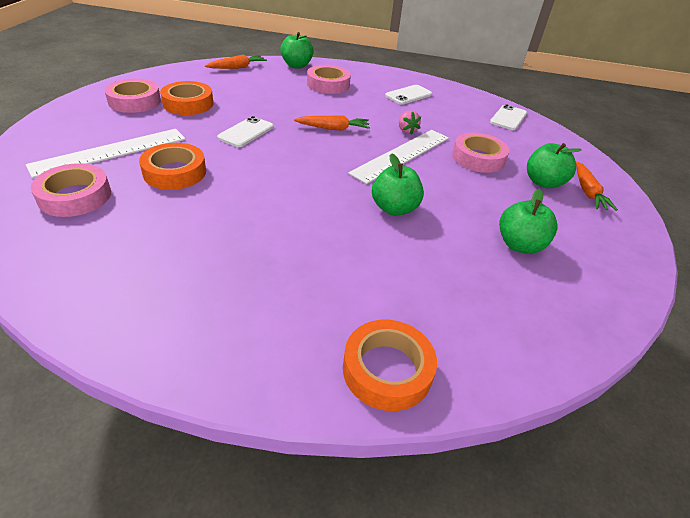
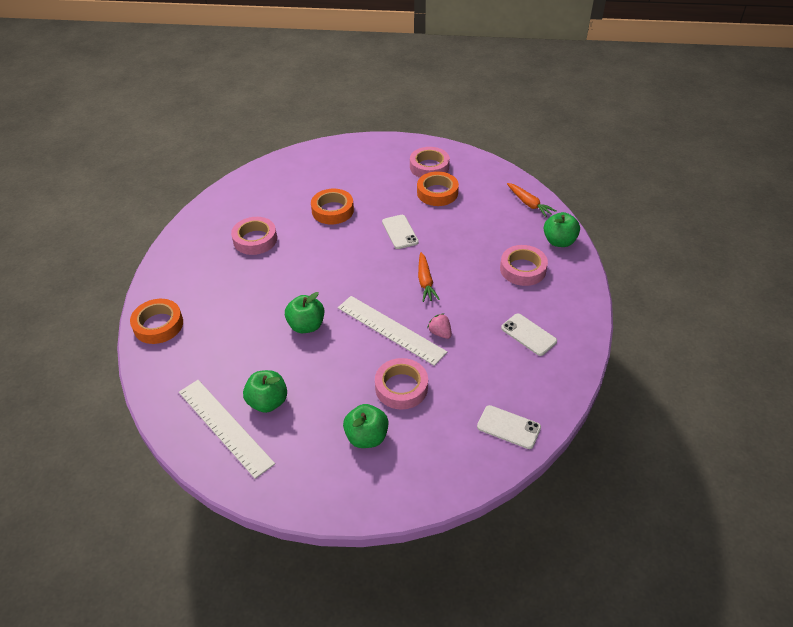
camera: 90 degrees right, 5 degrees up
white ruler [26,129,186,178] -> white ruler moved to [179,380,275,479]
pink tape [31,163,111,217] -> pink tape moved to [231,217,277,255]
white phone [217,116,274,147] -> white phone turned 45 degrees clockwise [382,215,419,249]
pink strawberry [399,110,421,134] -> pink strawberry turned 75 degrees clockwise [427,313,452,339]
orange carrot [576,162,618,211] -> none

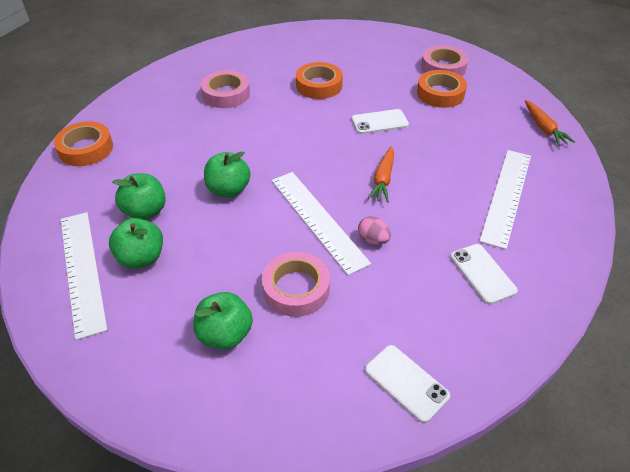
camera: 20 degrees right, 0 degrees up
white phone [382,215,419,249] -> white phone turned 75 degrees clockwise [351,109,409,134]
pink strawberry [427,313,452,339] -> pink egg [358,216,391,245]
pink tape [500,245,548,286] -> white ruler [479,150,531,250]
green apple [544,212,580,247] -> green apple moved to [112,173,166,220]

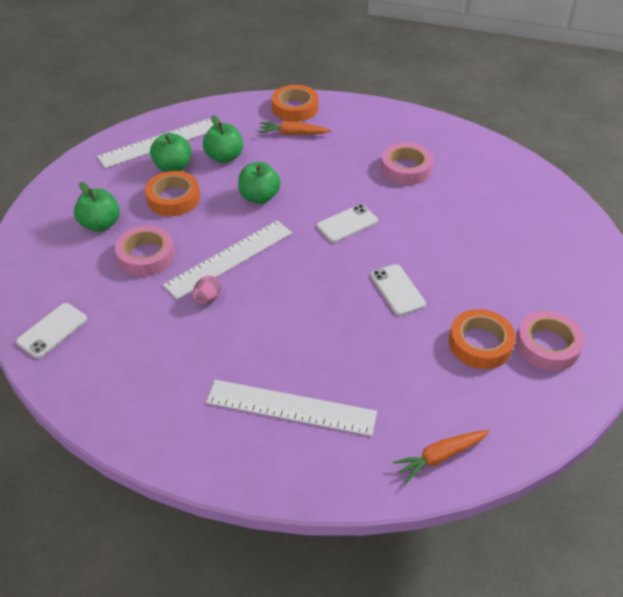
camera: 80 degrees right, 0 degrees up
orange tape [296,62,343,99] -> orange tape moved to [145,171,200,216]
orange carrot [368,146,394,202] -> orange carrot moved to [259,121,331,135]
white phone [450,244,518,304] -> white phone moved to [317,204,378,243]

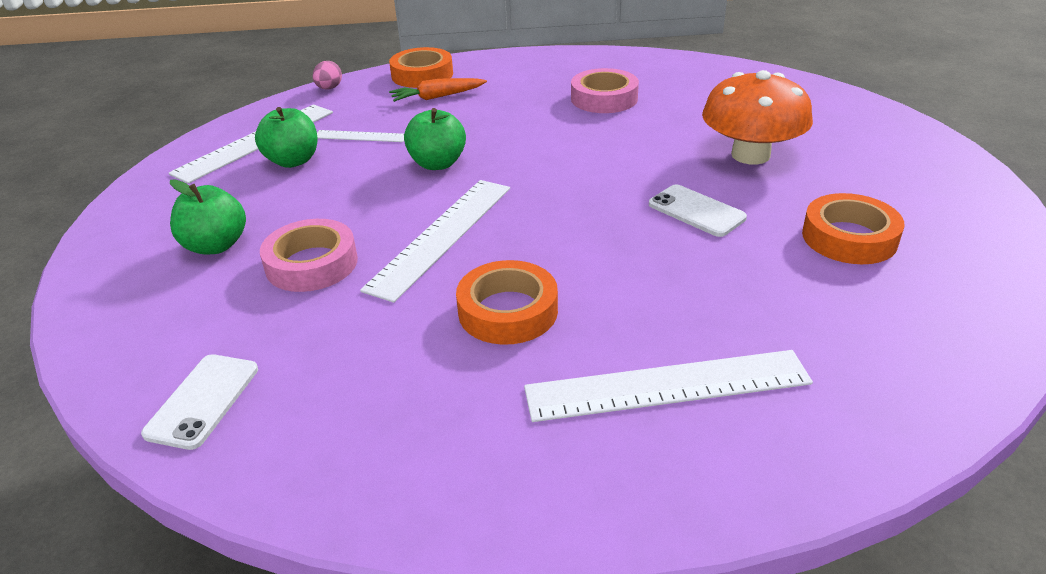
camera: 20 degrees left, 10 degrees down
orange tape [145,171,200,216] -> orange tape moved to [456,260,558,345]
pink egg [192,276,222,304] -> pink egg moved to [313,61,342,90]
green apple [203,115,243,163] -> white ruler [317,130,404,142]
white phone [317,204,378,243] -> none
orange carrot [393,430,490,483] -> none
pink tape [515,311,584,371] -> none
none -> orange mushroom [702,70,813,164]

